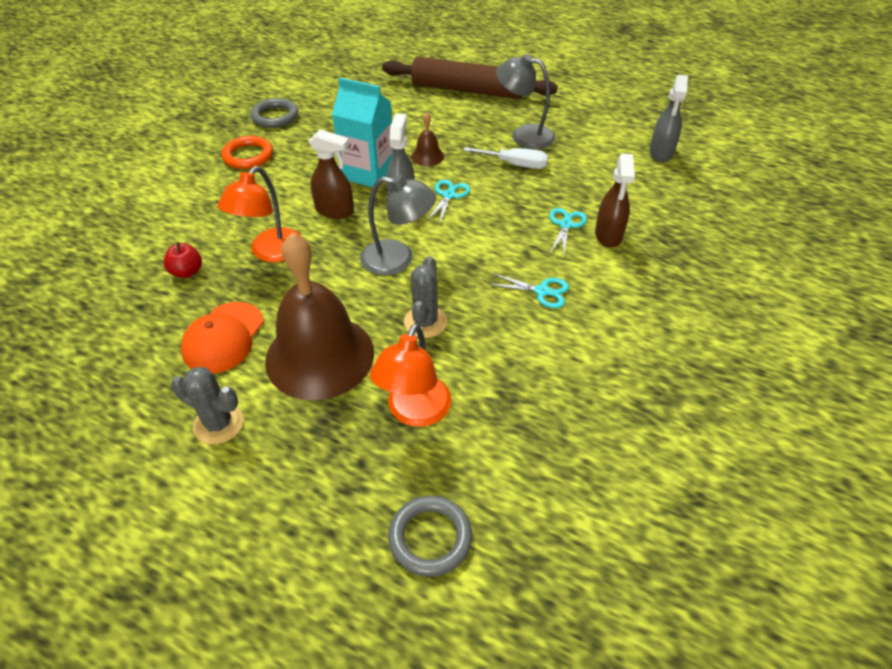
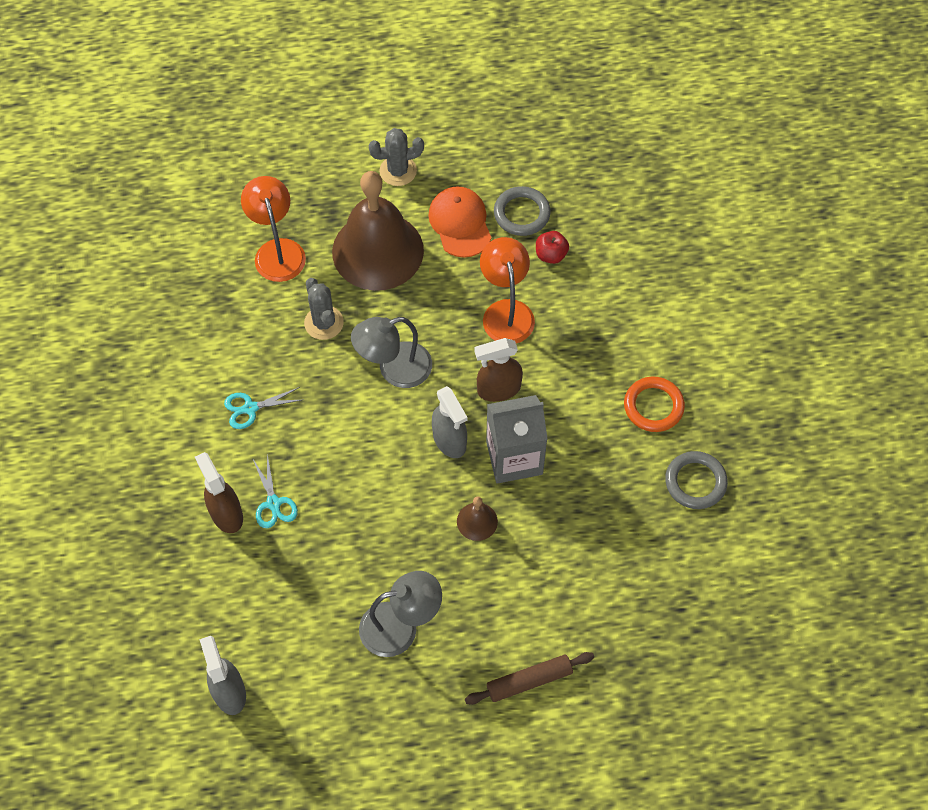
camera: 145 degrees right, 15 degrees up
turquoise carton [332,78,393,187] -> grey carton [486,395,548,484]
brown rolling pin [382,57,558,99] -> brown rolling pin [465,652,594,705], size x0.52
grey ring [388,496,472,577] -> grey ring moved to [494,186,551,236]
turquoise scissors [426,179,470,223] -> none
white screwdriver [463,147,548,169] -> none

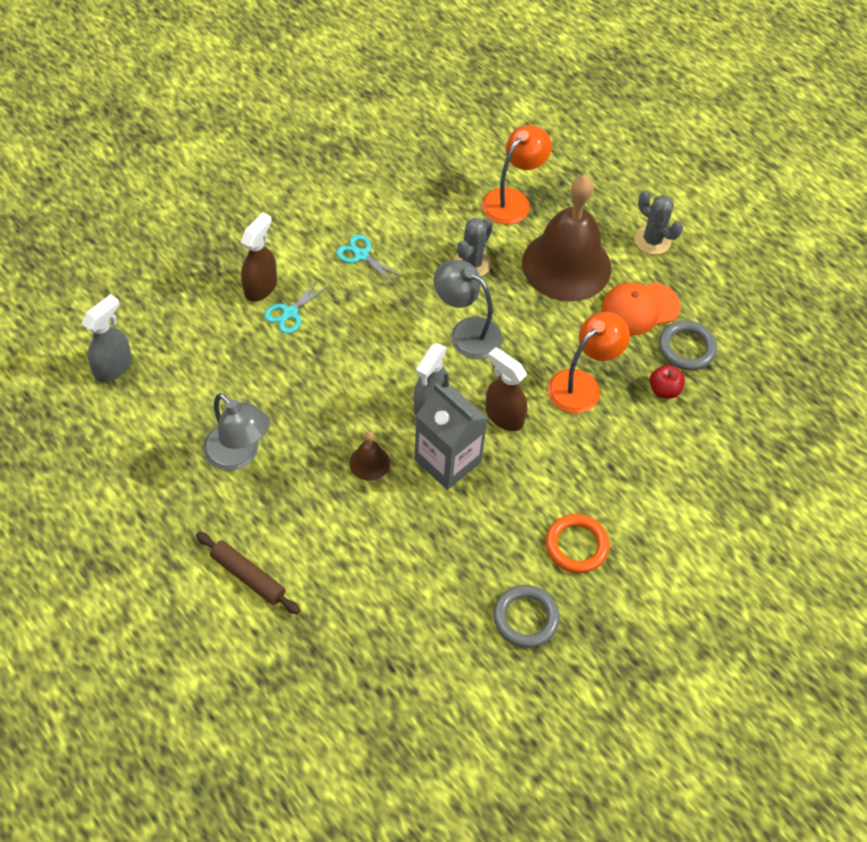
camera: 55 degrees right, 5 degrees down
orange cap [428,186,491,258] -> orange cap turned 150 degrees counterclockwise [601,282,680,335]

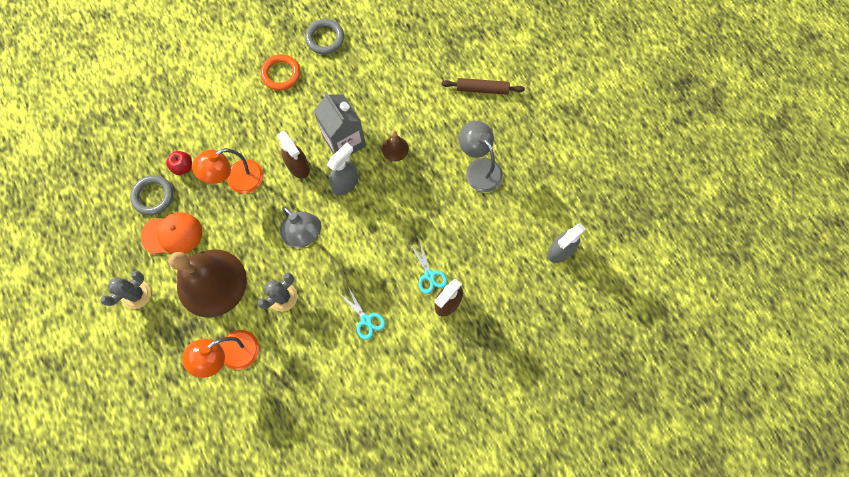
camera: 165 degrees left, 15 degrees up
brown rolling pin [196,532,301,614] -> brown rolling pin turned 45 degrees counterclockwise [441,78,525,95]
turquoise scissors [264,278,330,334] -> turquoise scissors turned 105 degrees clockwise [410,241,447,294]
grey cactus [635,191,683,255] -> grey cactus turned 75 degrees clockwise [100,271,151,309]

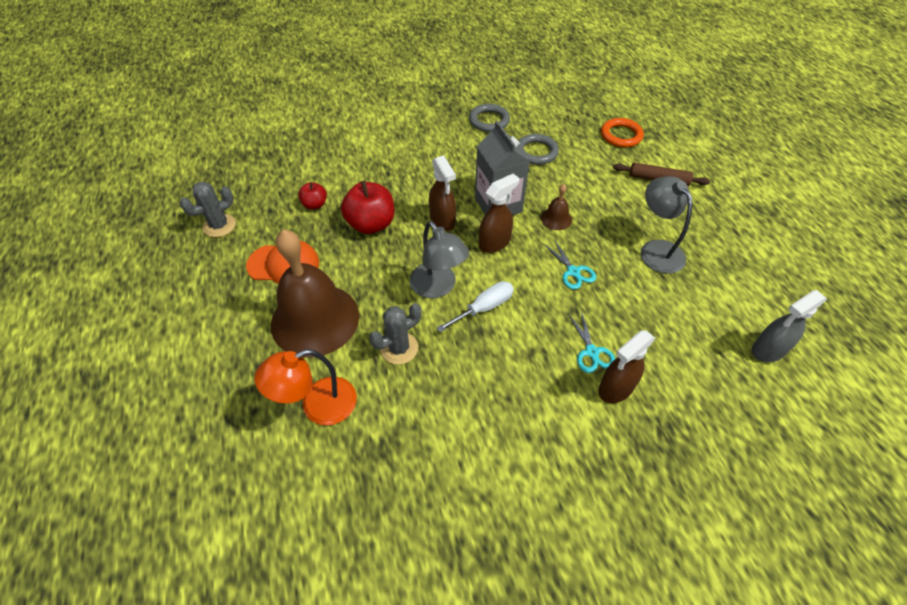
camera: 10 degrees right, 20 degrees down
grey cactus [100,271,151,309] -> grey cactus moved to [180,181,236,237]
grey ring [130,175,173,215] -> grey ring moved to [518,134,559,165]
orange lamp [192,148,263,194] -> red apple [341,180,394,234]
orange ring [260,54,300,91] -> orange ring moved to [601,118,644,147]
grey spray bottle [327,143,358,196] -> brown spray bottle [479,174,519,253]
turquoise scissors [339,287,385,340] -> turquoise scissors moved to [544,239,596,289]
none -> white screwdriver [437,281,514,332]

